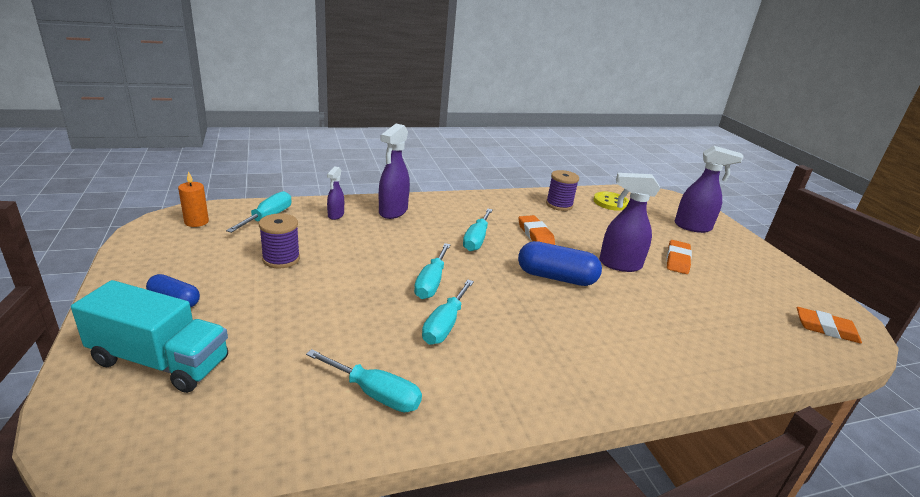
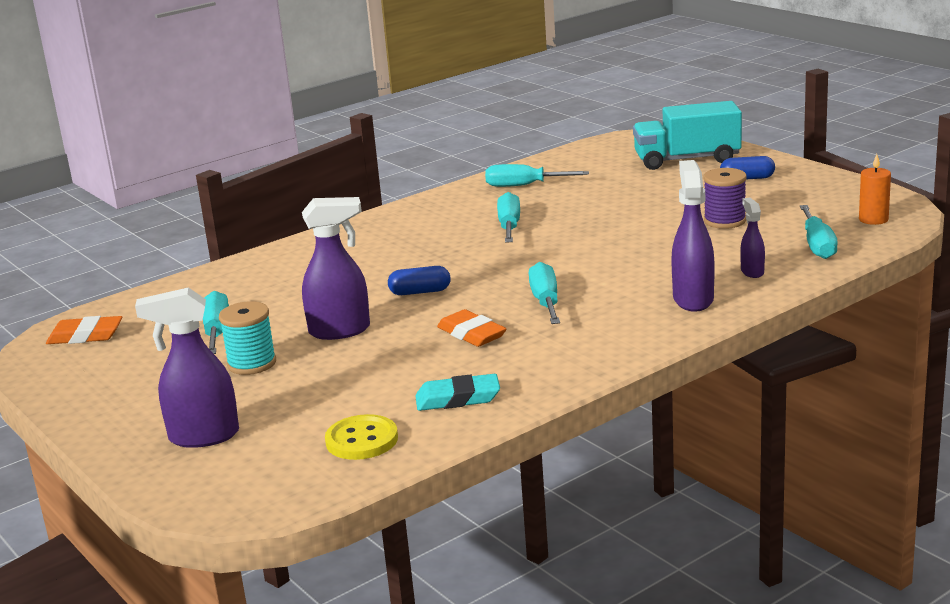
camera: 165 degrees right, 5 degrees down
turquoise screwdriver [414,243,450,299] -> turquoise screwdriver moved to [203,291,229,354]
blue capsule [518,241,602,286] -> blue capsule [388,266,451,295], size x0.59
purple spool [546,170,579,211] -> turquoise eraser [416,374,500,411]
orange eraser [666,240,692,274] -> turquoise spool [219,301,276,375]

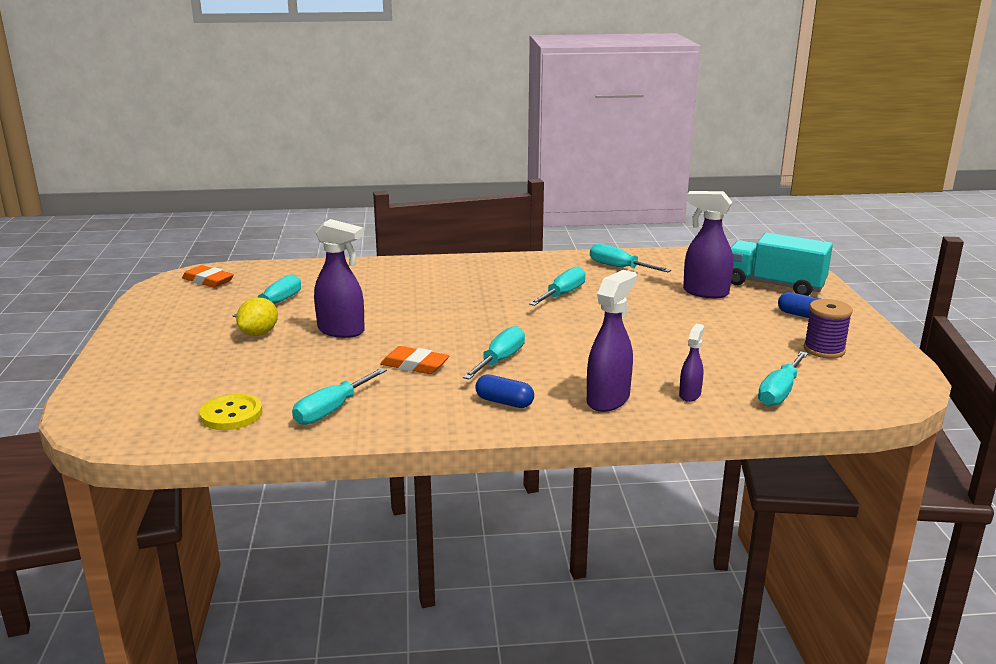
camera: 30 degrees right, 0 degrees up
purple spray bottle [135,287,239,448] -> purple spray bottle moved to [683,191,733,298]
turquoise spool [219,301,276,375] -> yellow lemon [236,298,278,336]
blue capsule [388,266,451,295] -> blue capsule moved to [476,374,534,408]
turquoise eraser [416,374,500,411] -> turquoise screwdriver [292,368,387,425]
orange eraser [437,309,507,347] -> orange eraser turned 60 degrees counterclockwise [381,346,449,374]
purple spool [704,168,747,229] -> purple spool moved to [804,299,853,358]
orange candle [859,154,891,225] -> none

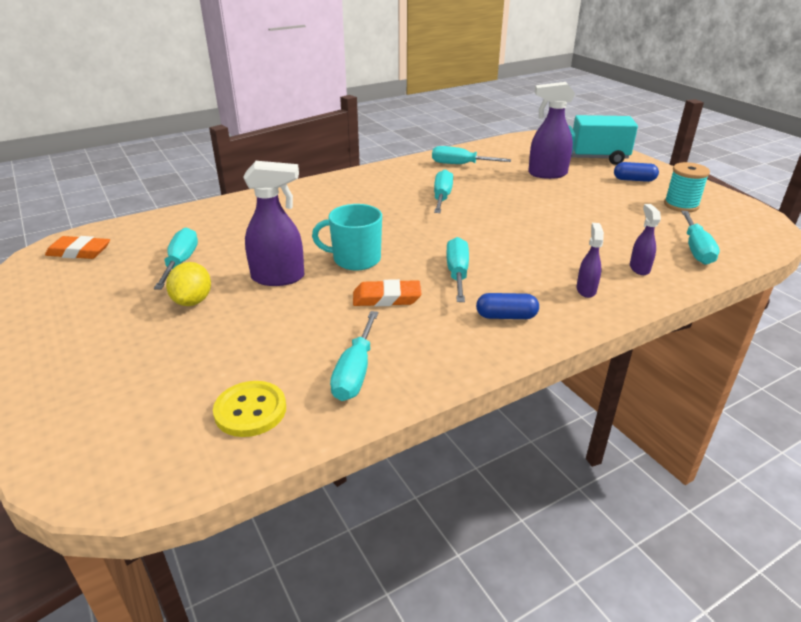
camera: 25 degrees left, 10 degrees up
purple spray bottle [587,270,637,412] -> purple spray bottle [576,223,604,298], size x0.56
purple spool [804,299,853,358] -> turquoise spool [664,162,710,212]
none -> turquoise mug [312,204,382,270]

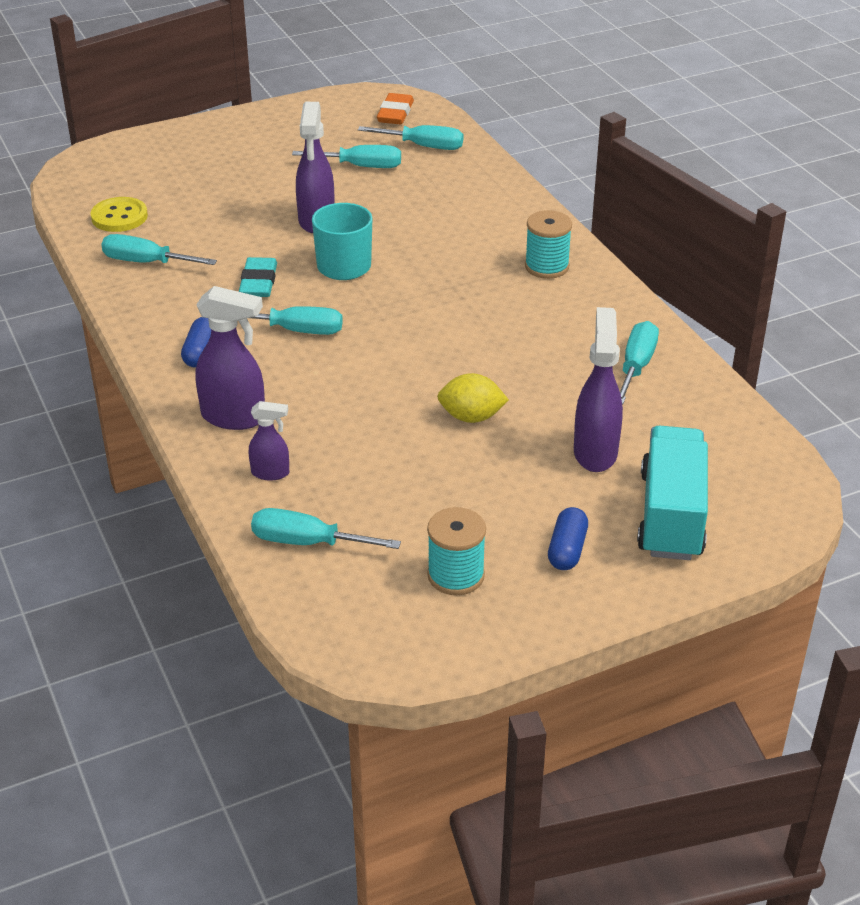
camera: 95 degrees right, 5 degrees up
yellow lemon [166,262,211,306] -> yellow lemon moved to [437,373,509,423]
orange eraser [353,279,422,306] -> turquoise eraser [239,257,277,297]
turquoise screwdriver [434,169,453,213] -> turquoise screwdriver moved to [358,125,463,150]
purple spray bottle [576,223,604,298] -> purple spray bottle [195,286,265,430], size x1.80
none -> turquoise spool [525,210,572,279]

